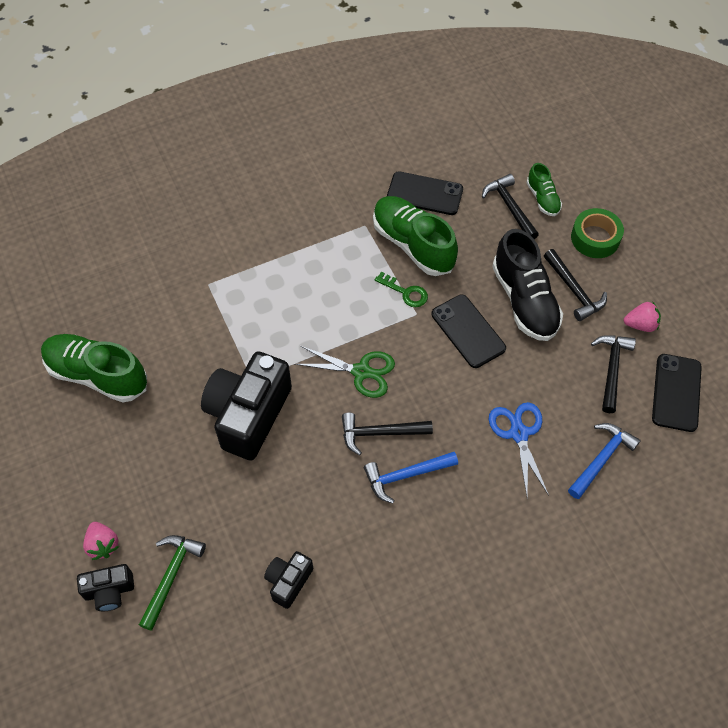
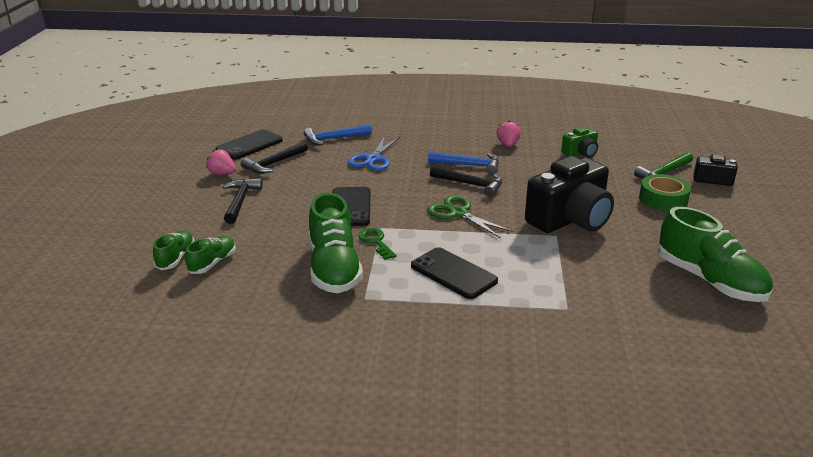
camera: 150 degrees left, 30 degrees down
pink strawberry [83,522,119,560] -> pink strawberry moved to [497,120,521,147]
black camera [264,551,313,609] -> green camera [561,127,598,158]
black phone [387,171,463,215] -> black phone moved to [411,247,498,299]
black hammer [482,174,539,239] -> green shoe [185,236,236,274]
black shoe [492,229,563,341] -> none
green tape [571,208,624,258] -> green tape moved to [639,174,691,212]

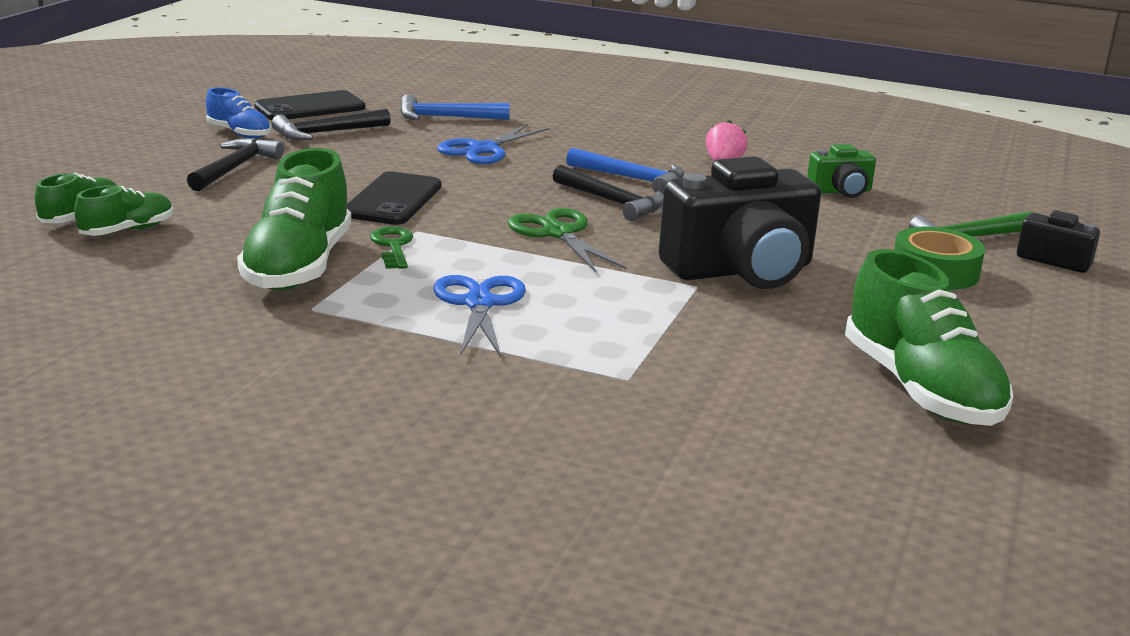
camera: 15 degrees right, 5 degrees down
pink strawberry [206,149,236,174] -> blue shoe [206,88,271,138]
black phone [411,247,498,299] -> blue scissors [433,275,526,357]

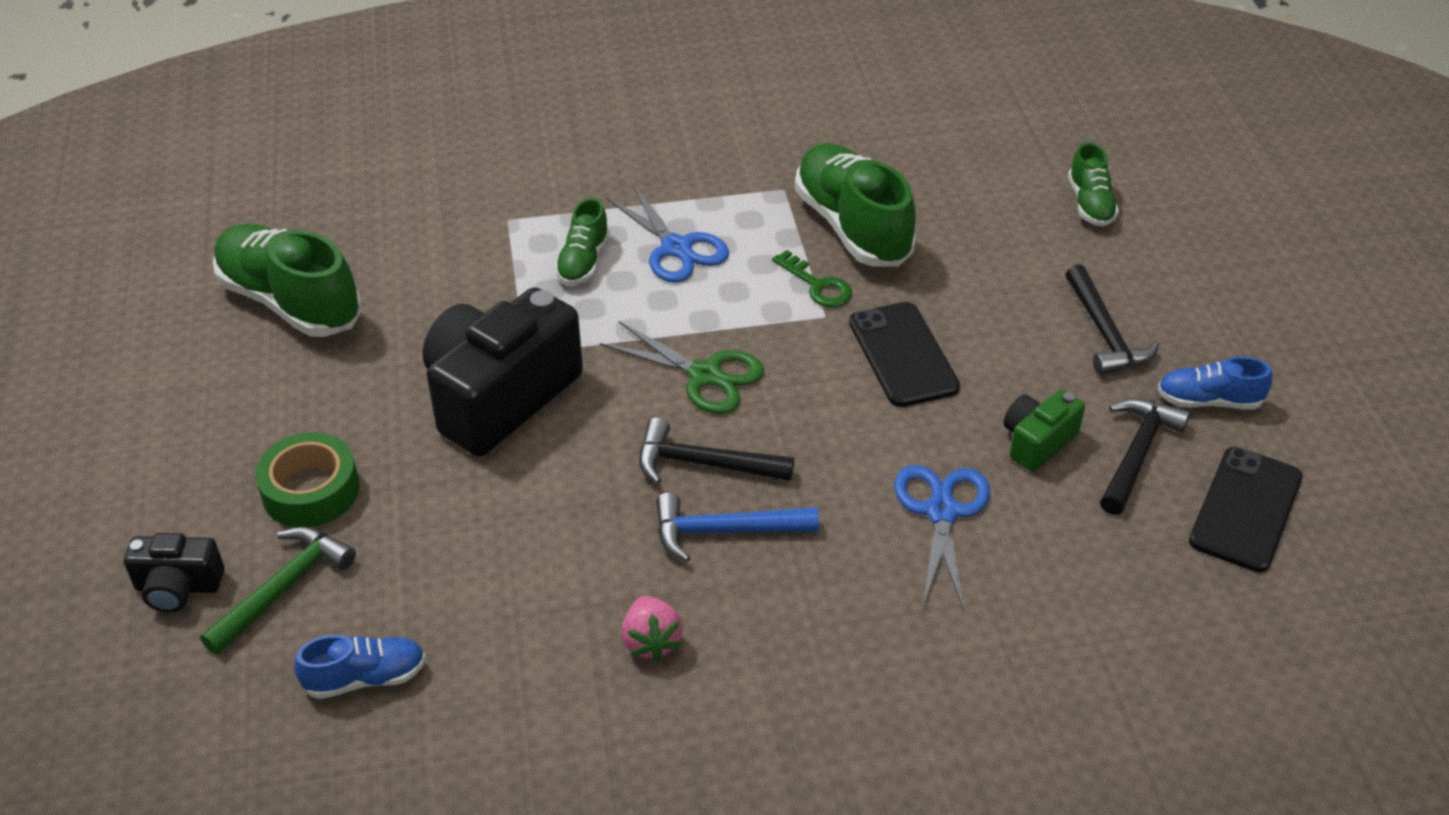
camera: 150 degrees right, 20 degrees up
green shoe [74,185,173,236] -> green shoe moved to [555,198,610,285]
blue hammer [400,94,509,120] -> none
green camera [807,144,876,198] -> green camera moved to [1004,390,1085,472]
none -> blue shoe [294,635,426,699]

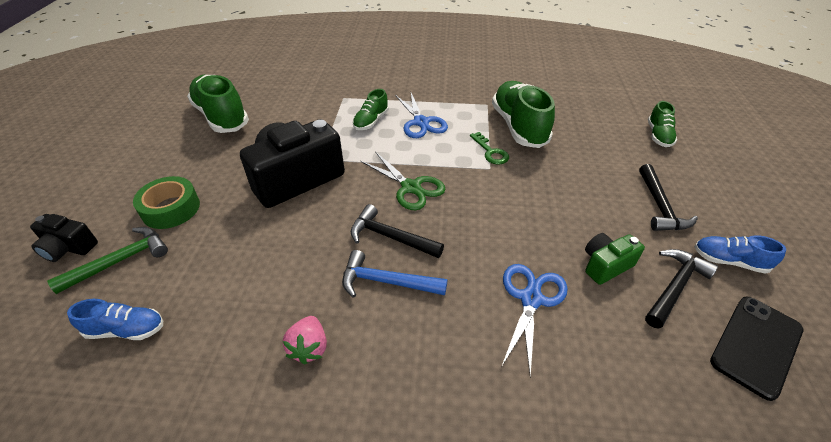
camera: 15 degrees right, 0 degrees up
black phone [849,302,960,407] -> none

